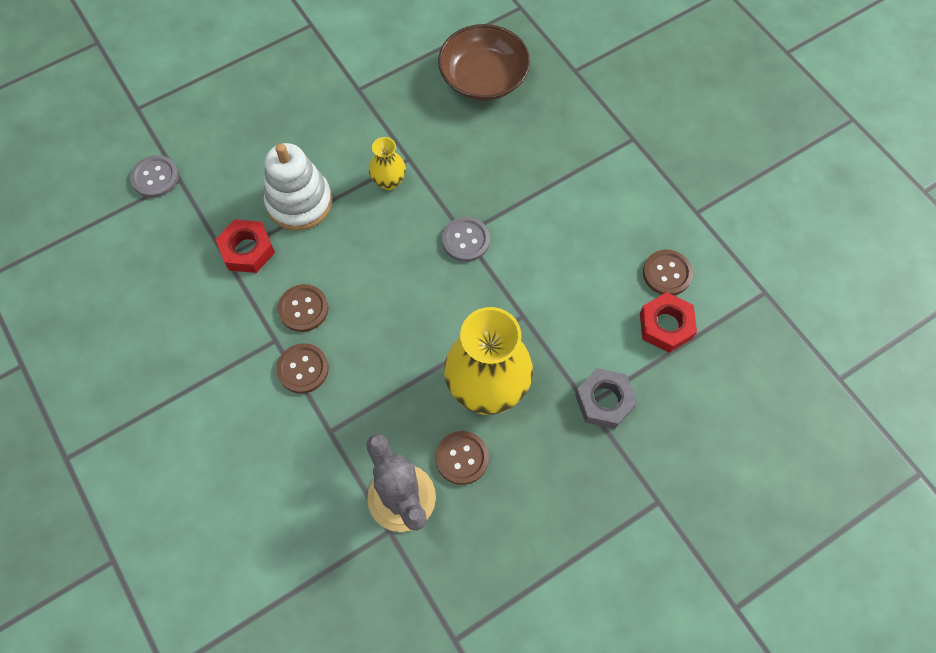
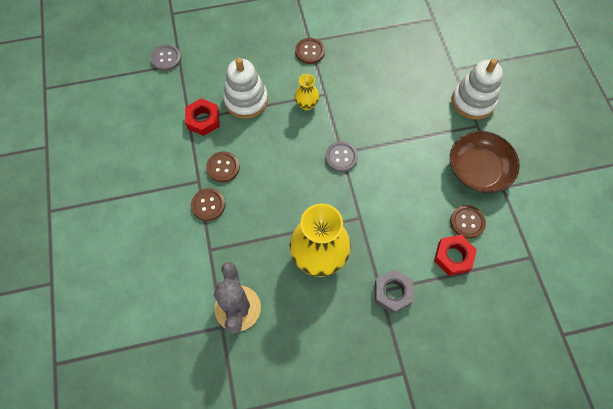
camera: 20 degrees right, 0 degrees up
brown button [435,431,489,485] -> brown button moved to [295,38,325,64]
brown bowl [438,24,530,101] -> brown bowl moved to [450,131,520,193]
none -> white stacking toy [452,59,503,119]

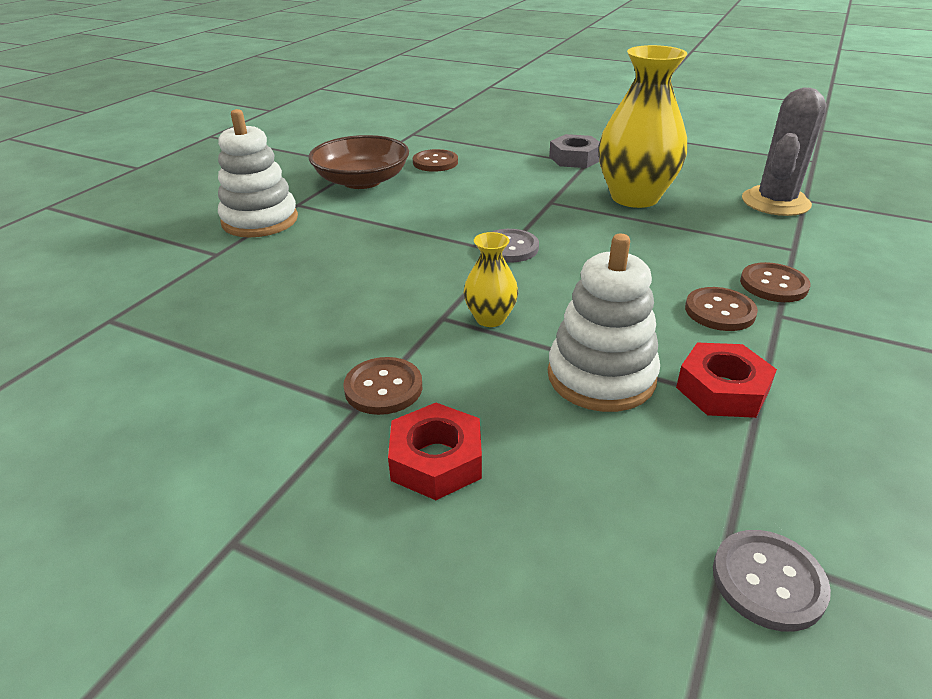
camera: 140 degrees left, 30 degrees down
red nut [434,235,477,276] -> red nut moved to [388,403,482,500]

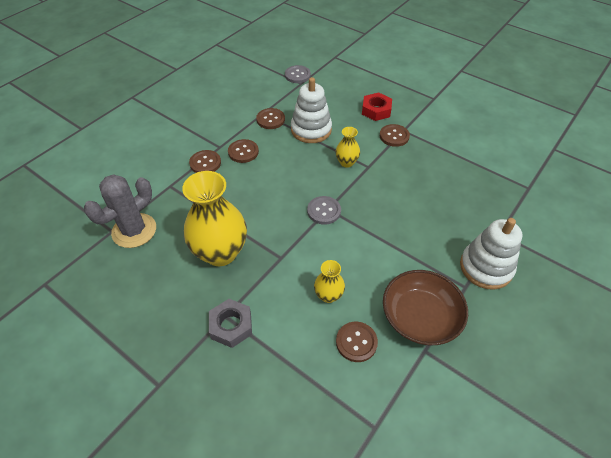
camera: 170 degrees left, 15 degrees up
red nut [676,342,777,418] -> brown button [256,108,285,129]
none -> yellow vase [314,260,345,303]

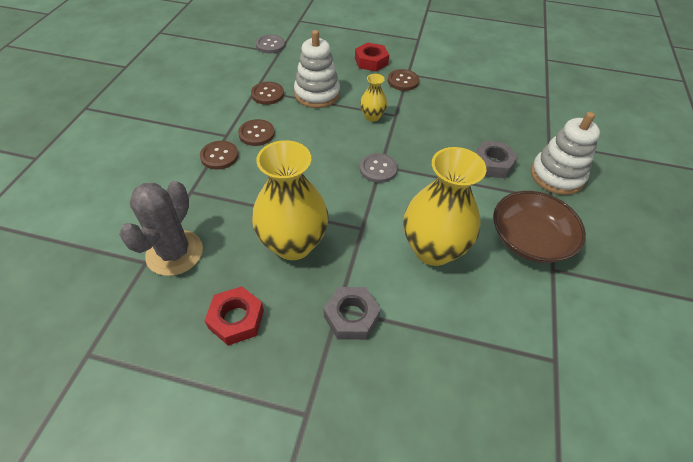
camera: 25 degrees left, 0 degrees up
yellow vase [314,260,345,303] -> yellow vase [403,147,487,266], size x2.09
brown button [336,322,378,362] -> none
none -> red nut [204,286,264,346]
none -> grey nut [474,141,519,178]

